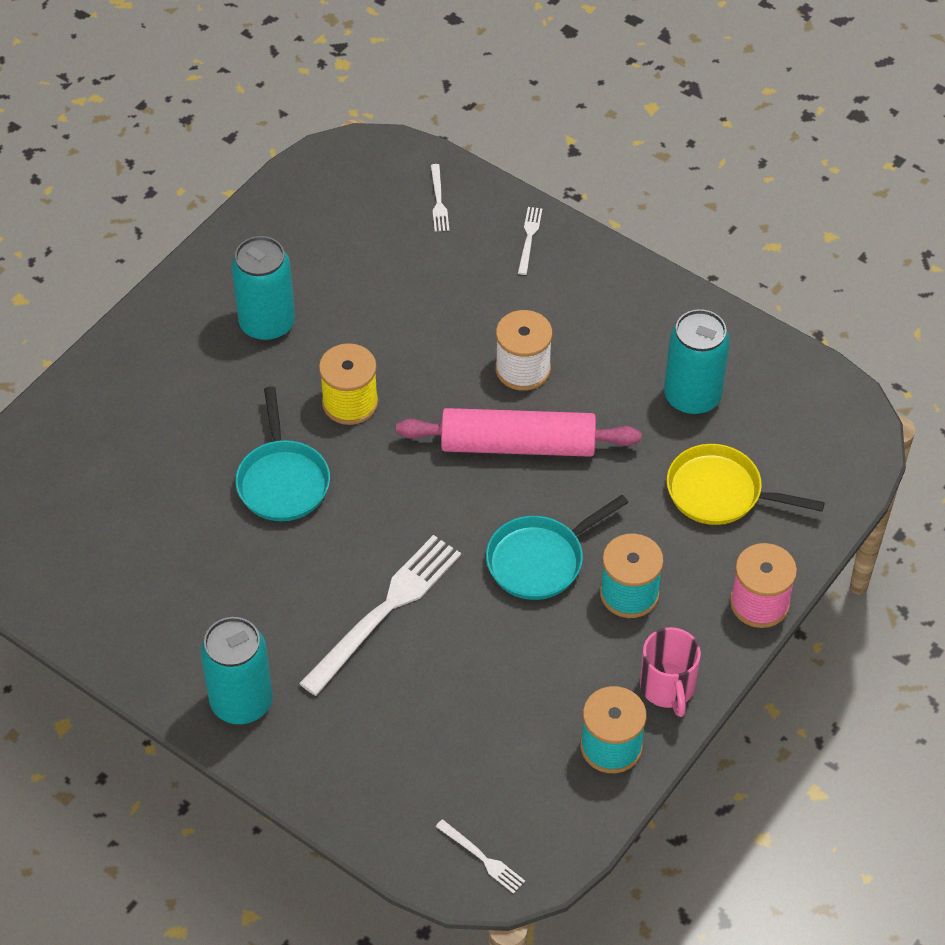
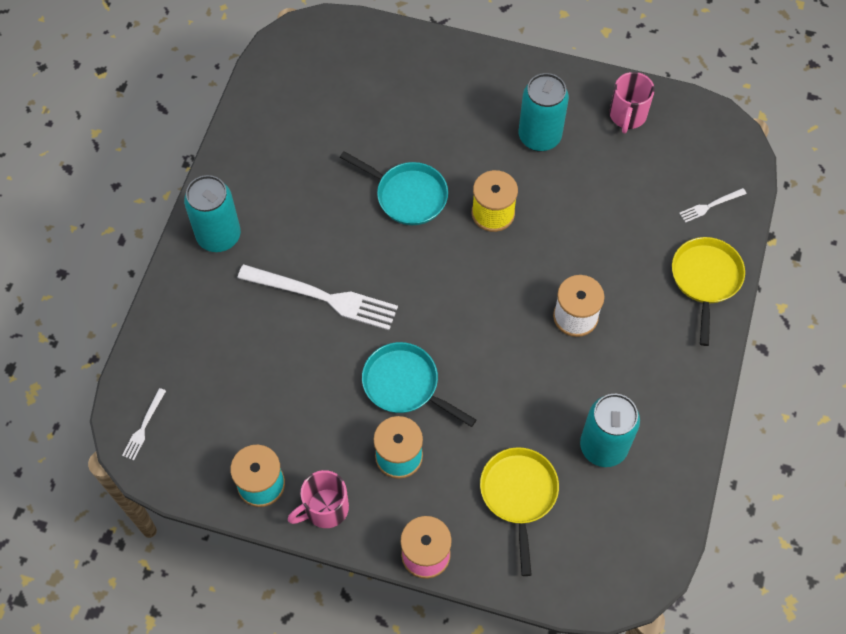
camera: 70 degrees right, 10 degrees up
turquoise pan [235,387,330,521] -> turquoise pan turned 120 degrees counterclockwise [340,151,448,225]
pink rolling pin [396,408,641,457] -> none
white fork [518,207,542,275] -> yellow pan [672,237,745,346]
none -> pink mug [610,72,655,133]

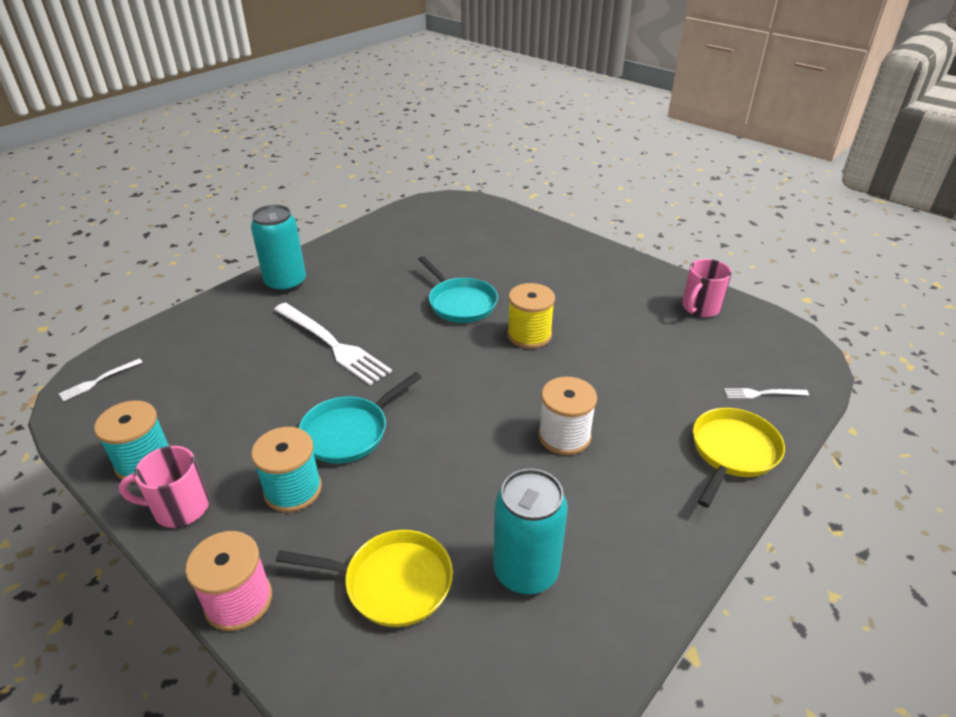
camera: 25 degrees right, 25 degrees down
turquoise pan [362,342,476,427] -> turquoise pan turned 105 degrees counterclockwise [299,372,422,463]
yellow pan [480,447,559,576] -> yellow pan turned 75 degrees clockwise [276,530,453,627]
turquoise can [519,73,569,152] -> none

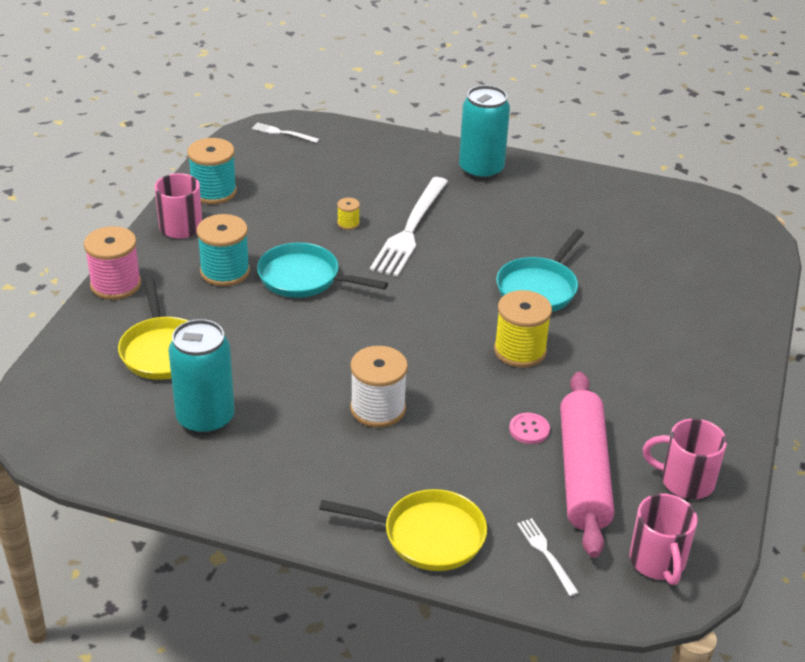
camera: 65 degrees right, 0 degrees up
none -> yellow spool [337,198,360,230]
none -> pink button [509,413,550,444]
none -> pink rolling pin [560,372,614,558]
none -> pink mug [629,494,698,585]

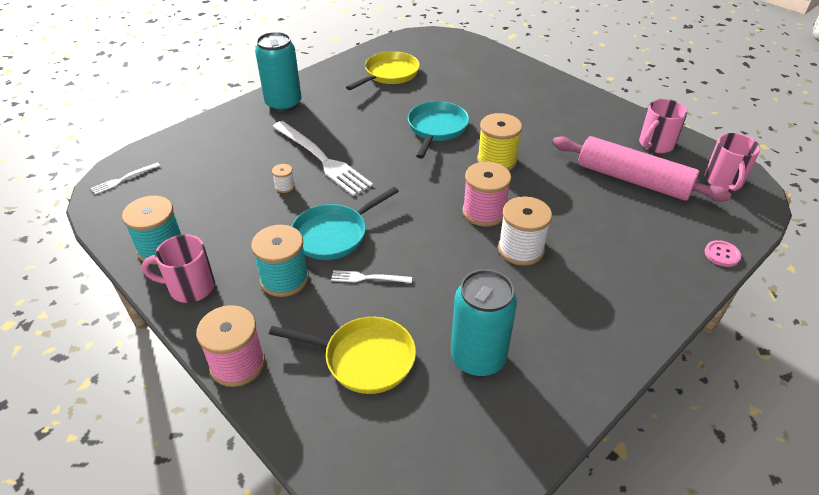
camera: 60 degrees left, 5 degrees up
yellow pan [319,489,487,571] -> yellow pan moved to [346,51,420,90]
yellow spool [337,198,360,230] -> white spool [272,164,295,193]
turquoise pan [496,229,584,312] -> turquoise pan turned 135 degrees counterclockwise [408,101,469,159]
pink button [509,413,550,444] -> pink button moved to [705,240,741,267]
white fork [517,518,579,596] -> white fork moved to [331,270,412,283]
pink mug [629,494,698,585] -> pink mug turned 75 degrees clockwise [704,133,760,191]
none -> pink spool [462,162,511,227]

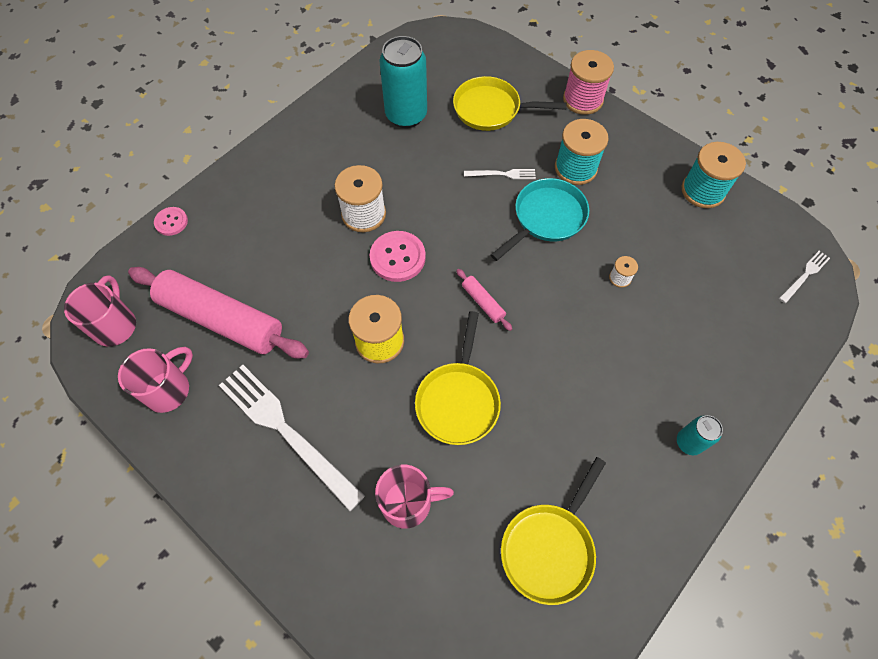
camera: 175 degrees right, 20 degrees up
pink mug [142,234,215,303] -> pink mug moved to [375,464,454,529]
turquoise can [255,32,302,112] -> turquoise can [677,415,723,455], size x0.52
white fork [272,121,373,196] -> white fork moved to [219,365,365,511]
turquoise pan [408,101,469,159] -> yellow pan [415,311,501,445]
pink spool [462,162,511,227] -> pink button [370,231,426,282]
none -> pink rolling pin [456,269,512,331]

